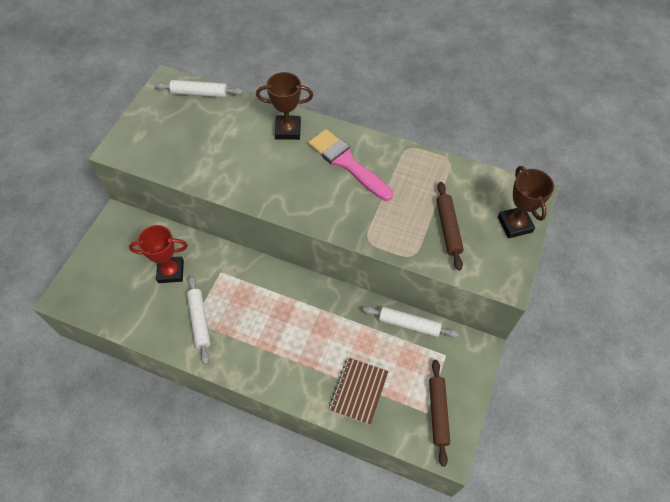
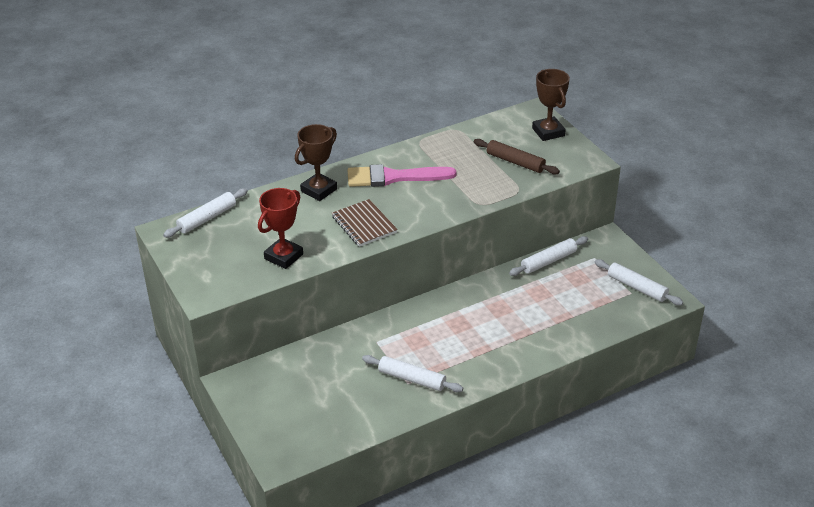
camera: 50 degrees left, 20 degrees down
red trophy [129,225,188,283] -> red trophy moved to [258,188,303,269]
brown notebook [329,357,389,425] -> brown notebook moved to [332,199,398,247]
brown rolling pin [429,360,450,467] -> white rolling pin [595,259,683,305]
brown trophy [498,166,554,238] -> brown trophy turned 45 degrees clockwise [532,69,570,141]

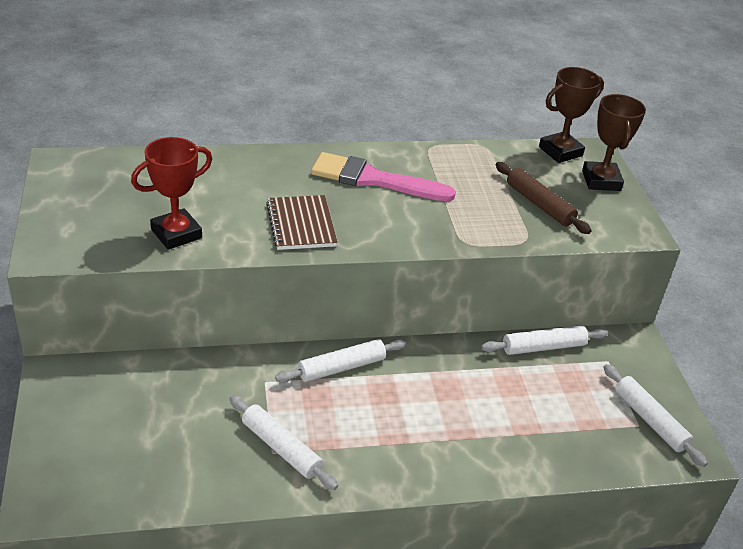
camera: 15 degrees right, 0 degrees up
white rolling pin [163,188,248,238] -> white rolling pin moved to [275,339,406,383]
brown trophy [295,124,337,201] -> brown trophy moved to [539,67,604,163]

